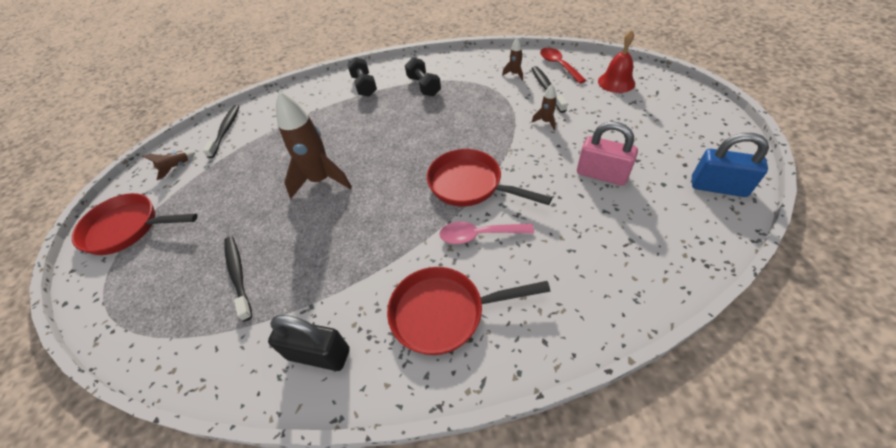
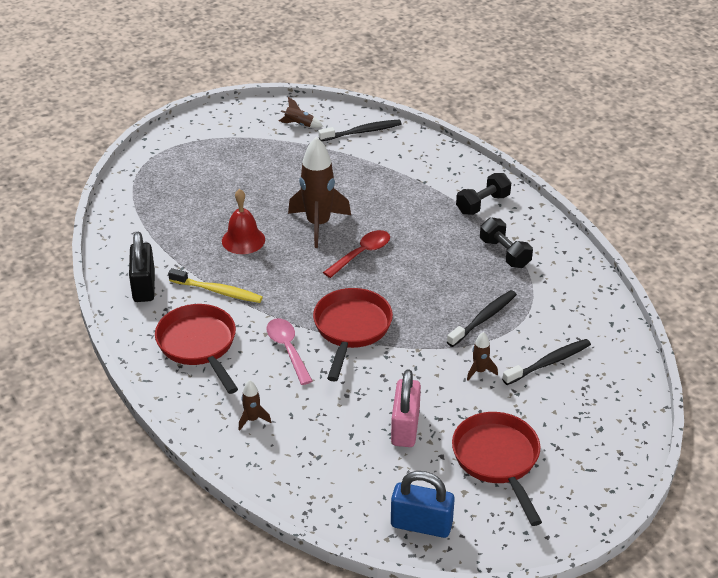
camera: 65 degrees right, 10 degrees down
red pan [72,193,198,255] -> red pan moved to [452,412,542,526]
black toothbrush [224,236,252,321] -> black toothbrush moved to [447,290,517,347]
black dumbbell [405,57,441,96] -> black dumbbell turned 75 degrees counterclockwise [480,217,533,268]
brown rocket [502,38,523,81] -> brown rocket moved to [239,380,271,431]
red spoon [540,48,586,84] -> red spoon moved to [323,230,390,278]
red bell [598,30,635,93] -> red bell moved to [222,189,265,254]
blue padlock [692,133,769,197] -> blue padlock turned 75 degrees counterclockwise [391,471,455,538]
none -> yellow toothbrush [168,268,263,303]

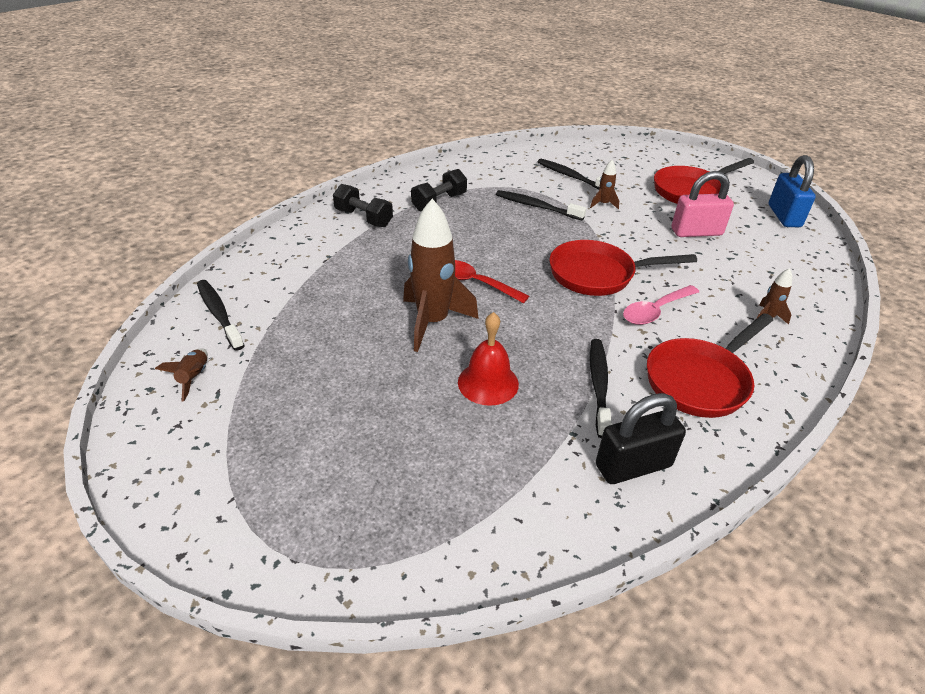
camera: 105 degrees left, 0 degrees up
yellow toothbrush [168,268,263,303] -> black toothbrush [590,339,612,438]

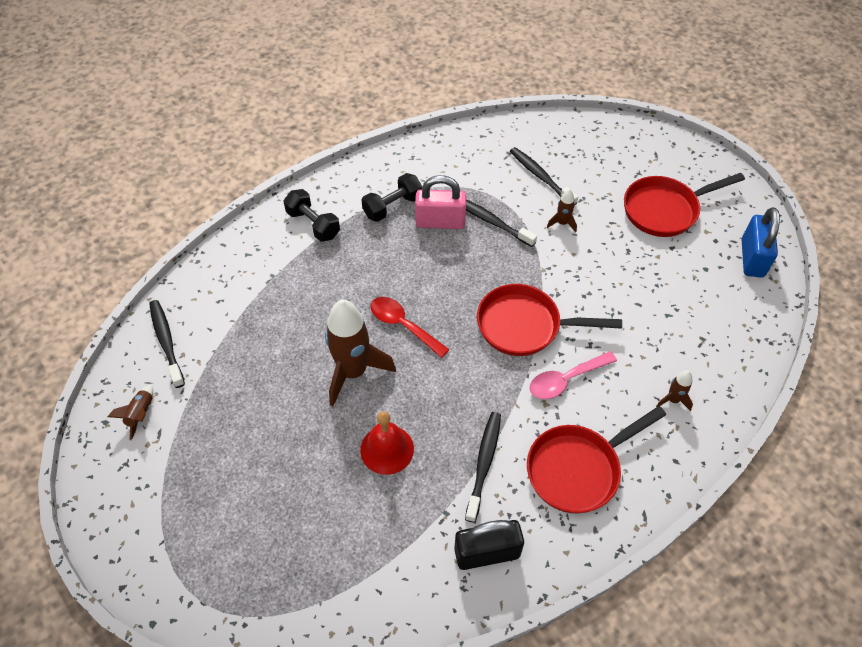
camera: 10 degrees right, 15 degrees up
pink padlock [672,171,734,237] -> pink padlock moved to [415,175,466,229]

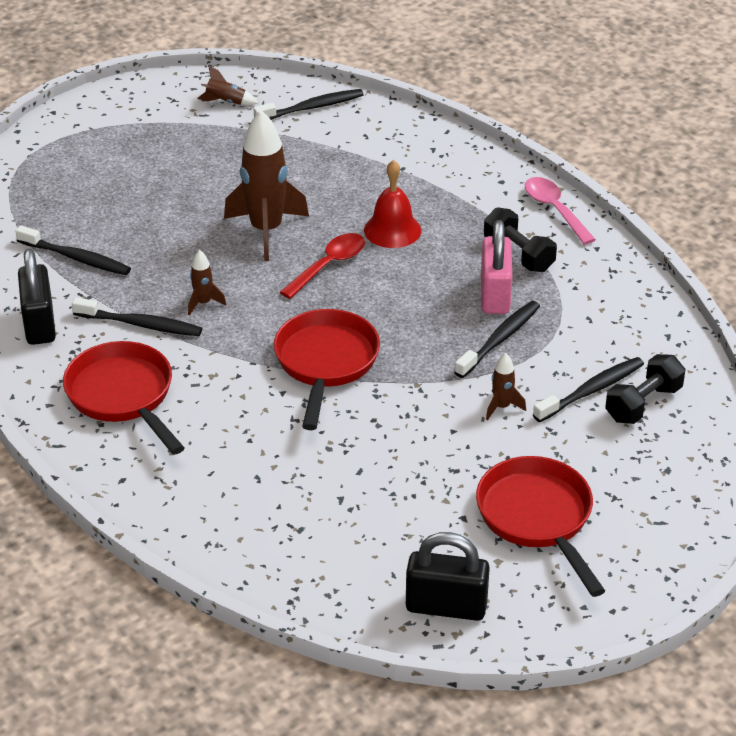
camera: 90 degrees right, 15 degrees down
black dumbbell [283,189,340,242] -> black dumbbell moved to [605,354,686,424]
red bell [360,411,414,475] -> red bell moved to [364,160,421,248]
pink spoon [530,351,617,399] -> pink spoon moved to [525,177,596,245]
brown rocket [656,371,693,411] -> brown rocket moved to [188,250,226,316]
blue padlock [742,207,780,278] -> black padlock [406,532,490,621]
none -> black toothbrush [15,225,131,275]

